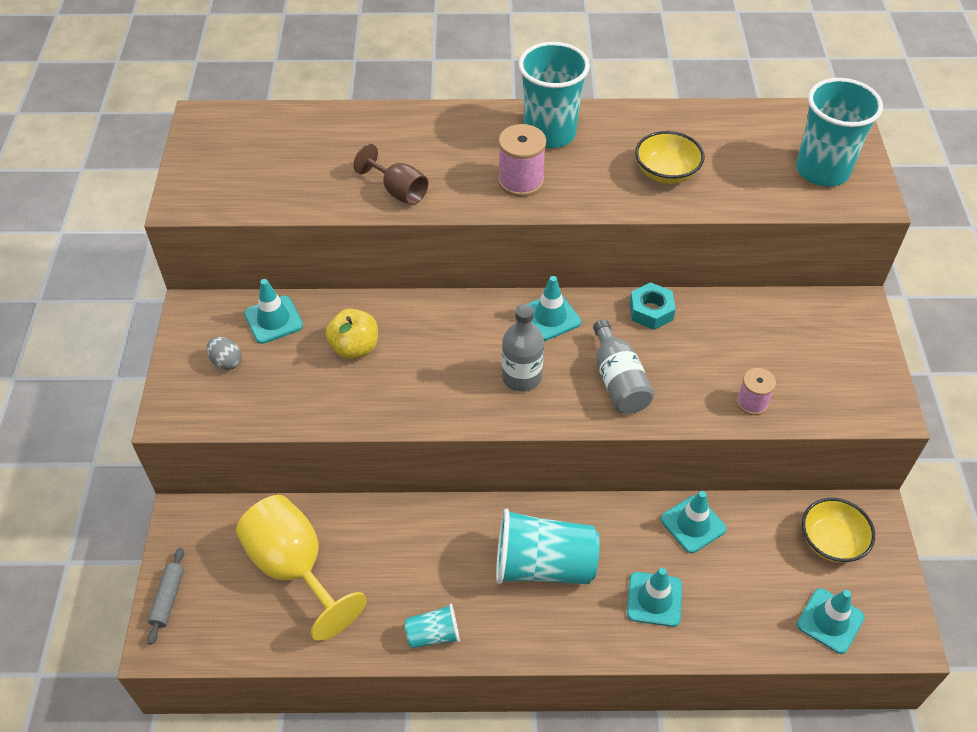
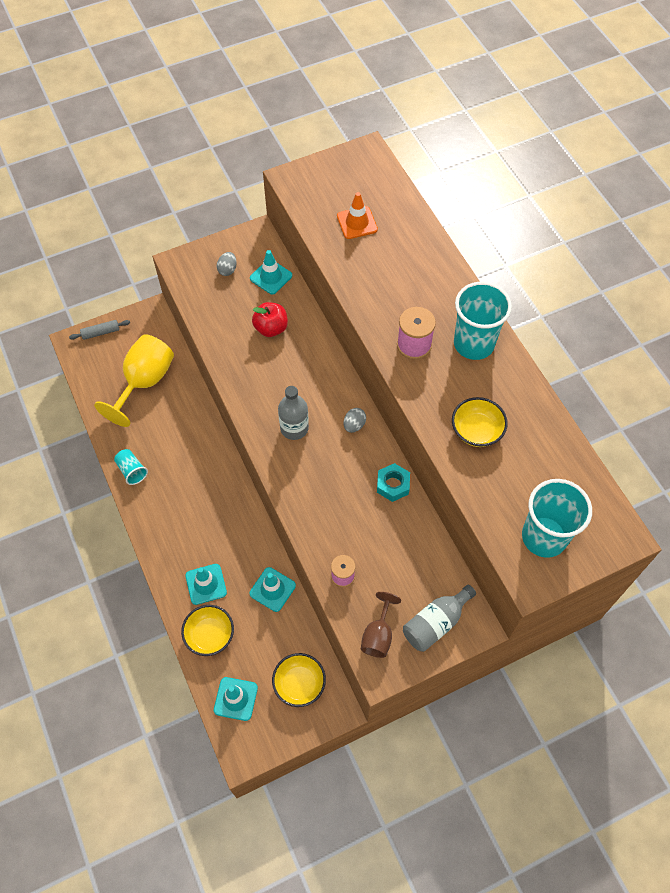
camera: 65 degrees right, 10 degrees up
yellow apple [326,309,378,359] -> red apple [252,302,288,337]
brown goblet [354,144,429,205] -> brown goblet moved to [361,592,401,658]
turquoise cup [496,508,600,584] -> none
turquoise traffic cone [527,276,581,341] -> grey egg [344,408,366,433]
grey bottle [593,320,654,414] -> grey bottle moved to [403,585,476,652]
none -> yellow bowl [181,605,234,656]
none -> orange traffic cone [337,192,378,239]

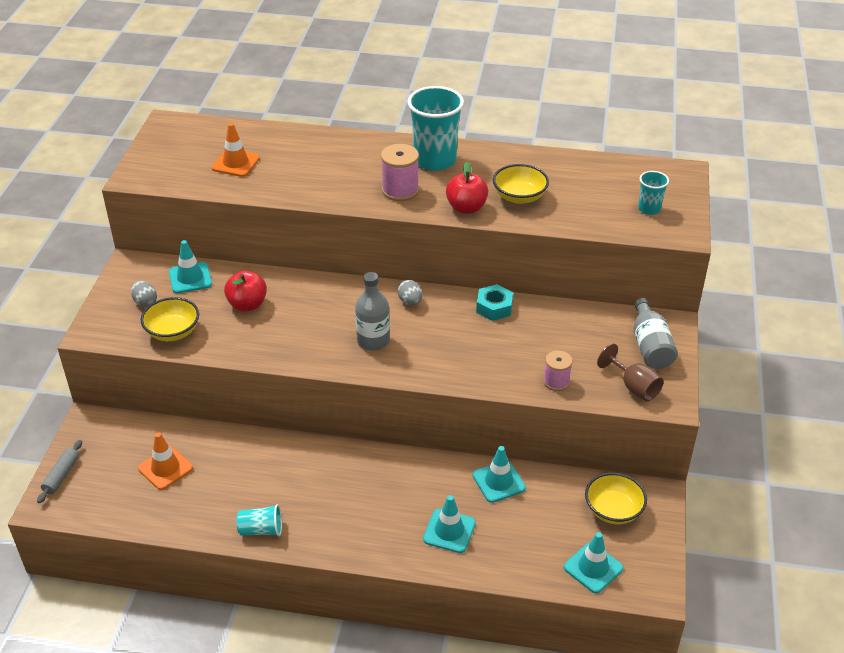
camera: 55 degrees left, 20 degrees down
yellow goblet [94,334,174,427] -> orange traffic cone [138,433,193,490]
yellow bowl [181,605,234,656] -> yellow bowl moved to [141,297,199,341]
turquoise cup [522,479,592,558] -> turquoise cup [638,171,669,215], size x0.50
none -> red apple [446,162,488,214]

